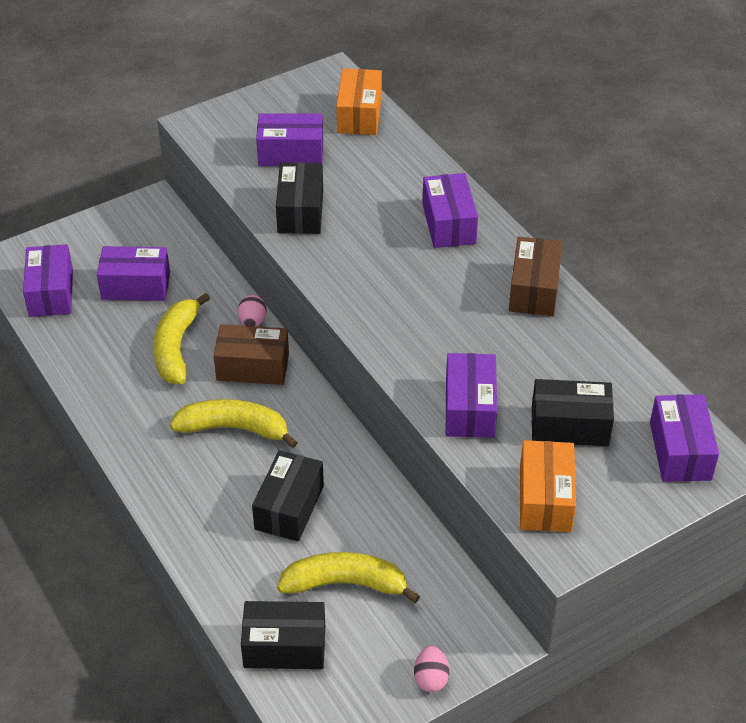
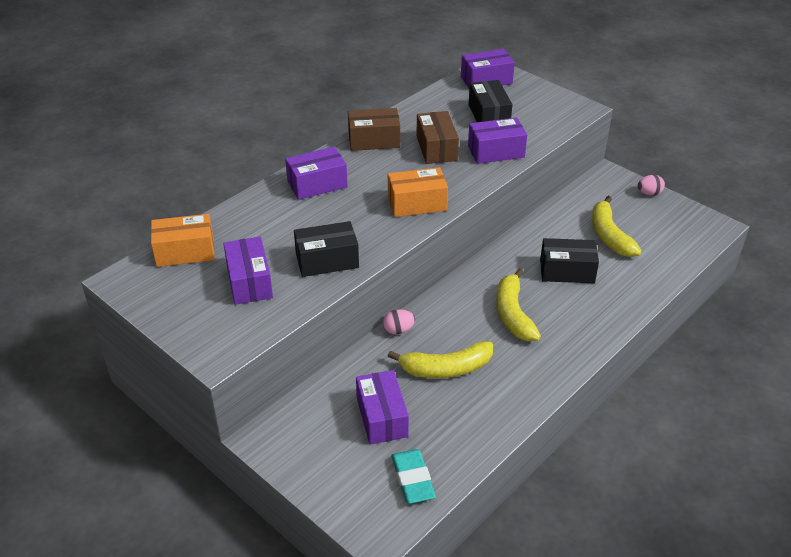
camera: 105 degrees left, 5 degrees down
purple box [23,244,73,317] -> turquoise eraser [391,449,436,504]
brown box [214,324,289,385] -> brown box moved to [416,111,459,164]
black box [241,601,325,669] -> none
orange box [520,440,576,532] -> orange box moved to [388,167,448,217]

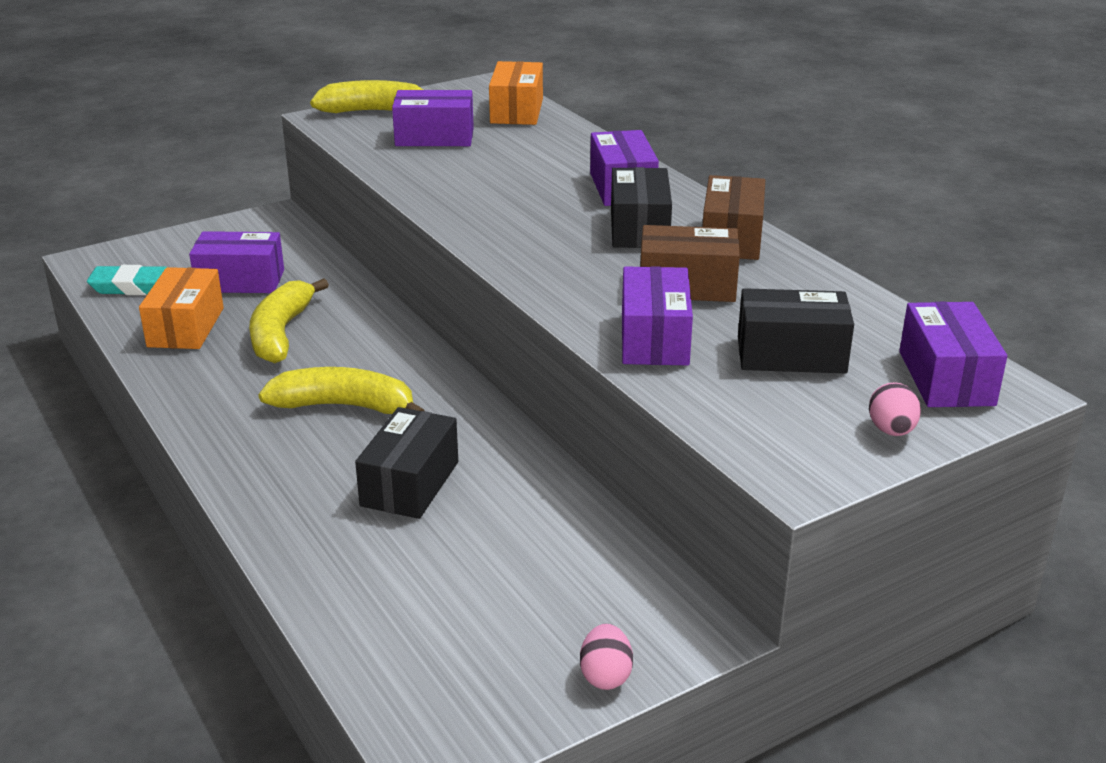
camera: 105 degrees right, 10 degrees down
black box [294,221,359,277] -> black box moved to [611,167,672,248]
pink egg [383,309,415,334] -> pink egg moved to [869,382,921,436]
orange box [388,167,448,217] -> orange box moved to [139,267,224,349]
yellow banana [592,196,642,257] -> yellow banana moved to [310,80,423,113]

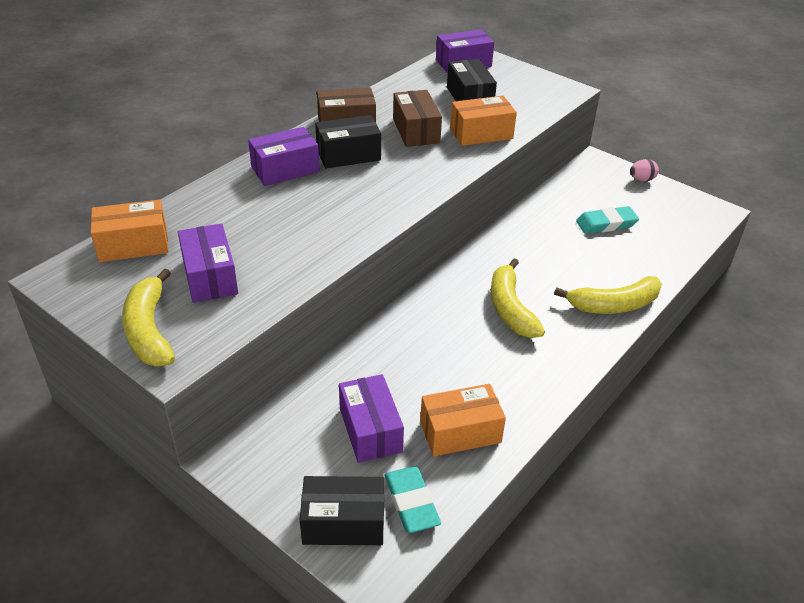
camera: 110 degrees left, 10 degrees up
yellow banana [249,278,329,363] -> yellow banana moved to [554,276,662,314]
black box [355,407,458,519] -> black box moved to [300,476,384,545]
purple box [622,266,693,365] -> orange box [450,96,517,146]
pink egg [869,382,921,436] -> none
none -> turquoise eraser [576,206,639,234]

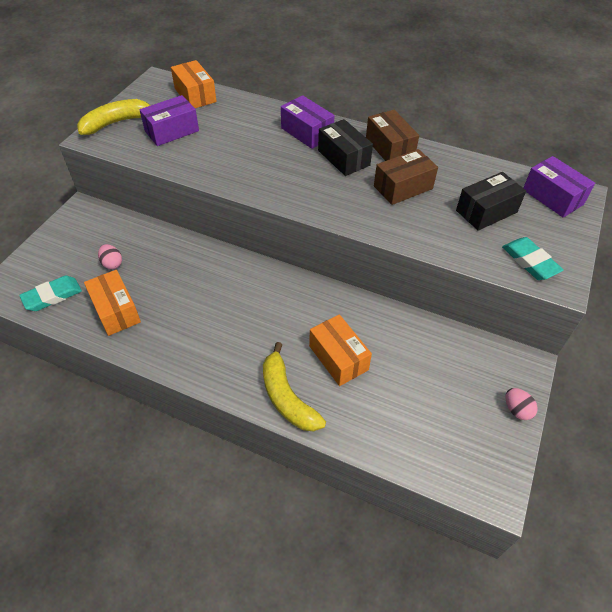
camera: 75 degrees right, 10 degrees up
black box [300,476,384,545] -> none
purple box [339,374,404,463] -> pink egg [98,244,122,269]
orange box [450,96,517,146] -> orange box moved to [309,314,372,386]
yellow banana [491,258,545,338] -> none
turquoise eraser [576,206,639,234] -> turquoise eraser moved to [502,237,564,280]

